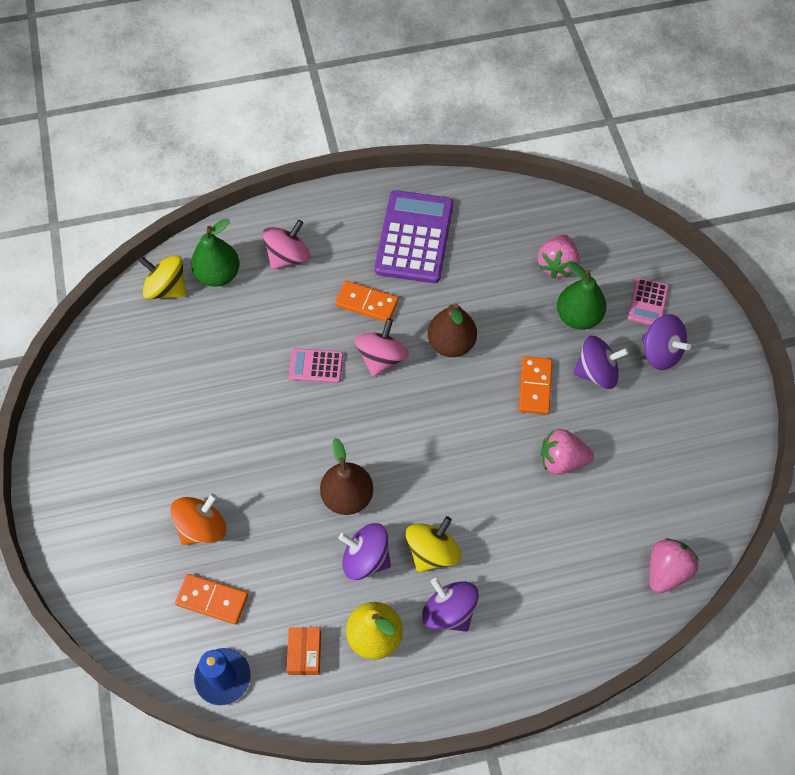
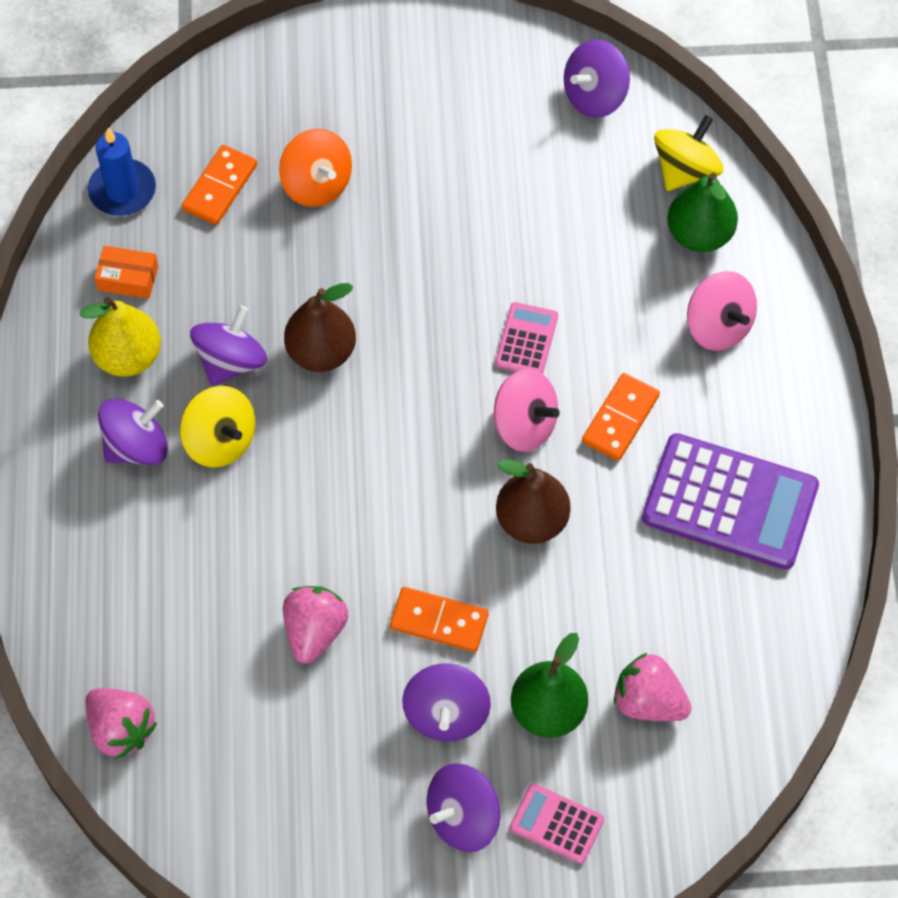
camera: 100 degrees right, 0 degrees up
none -> purple spinning top [564,39,630,118]

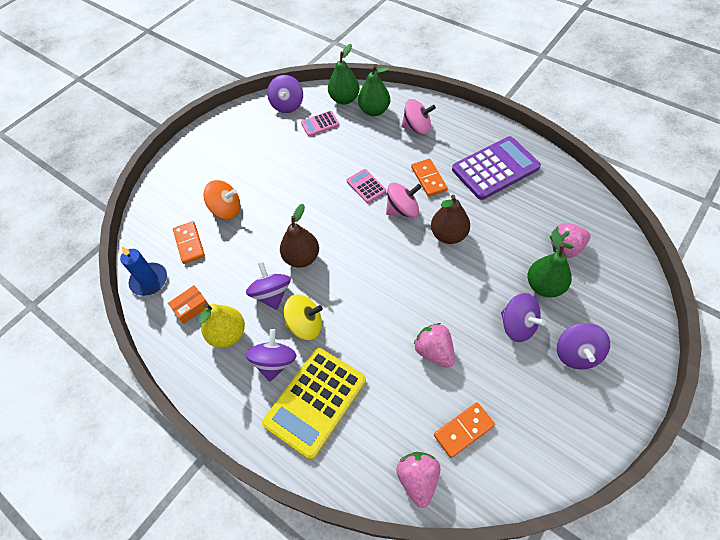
camera: 45 degrees left, 5 degrees down
pink strawberry [85,688,157,759] -> pink strawberry turned 90 degrees counterclockwise [396,452,441,508]
orange domino [390,587,489,652] -> orange domino moved to [434,402,495,458]
pink calculator [510,783,604,864] -> pink calculator moved to [301,111,339,137]
yellow spinning top [654,115,723,191] -> green pear [328,44,360,105]
none -> yellow calculator [262,348,366,460]

